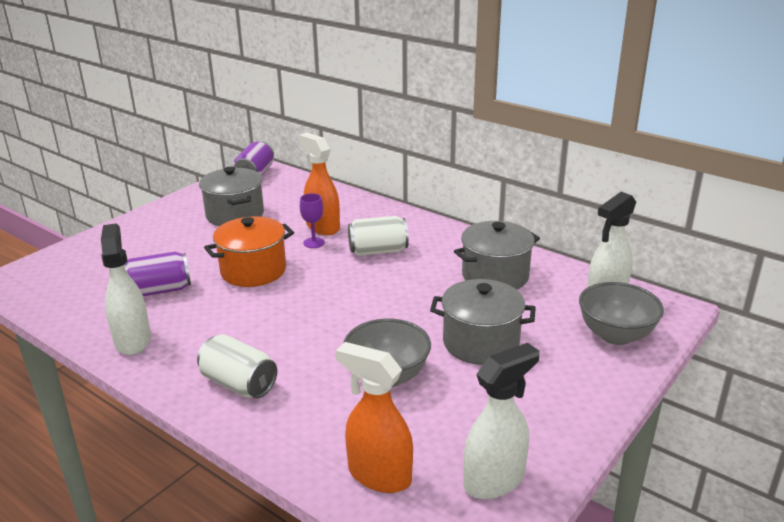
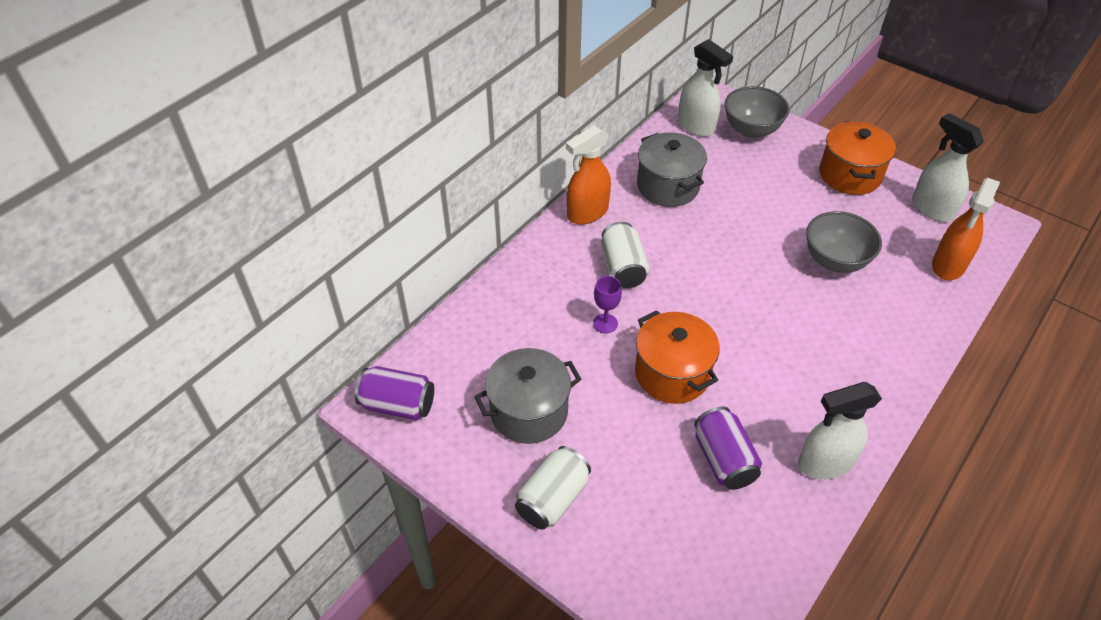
camera: 90 degrees left, 20 degrees up
white can [197,334,277,398] -> white can moved to [515,446,591,530]
orange spray bottle [298,133,340,235] -> orange spray bottle moved to [566,126,611,225]
grey pot [430,279,536,365] -> none
none -> orange pot [820,121,896,195]

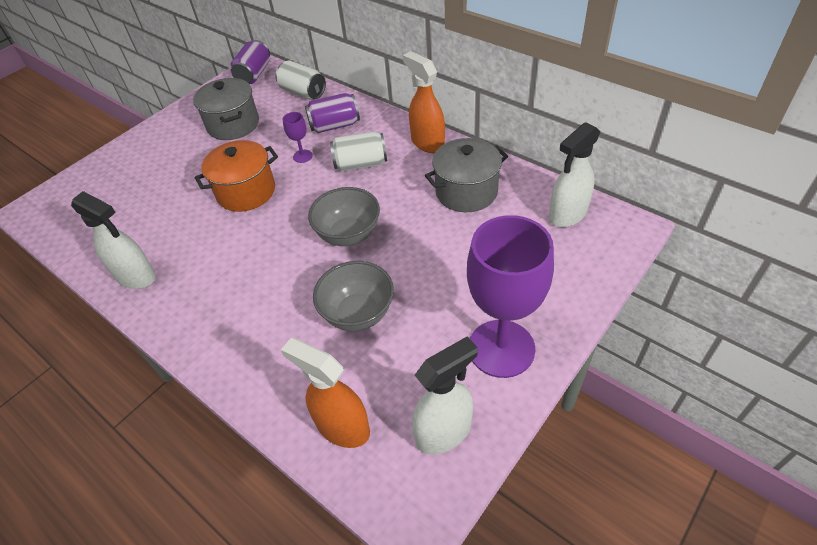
camera: 95 degrees right, 0 degrees up
white can [515,446,591,530] -> white can moved to [275,60,326,100]
purple can [694,407,762,490] -> purple can moved to [305,93,360,133]
grey bowl [725,86,790,138] -> grey bowl moved to [308,187,380,246]
white spray bottle [798,382,882,480] -> white spray bottle turned 135 degrees clockwise [71,191,155,289]
orange pot [820,121,896,195] -> purple goblet [467,215,554,378]

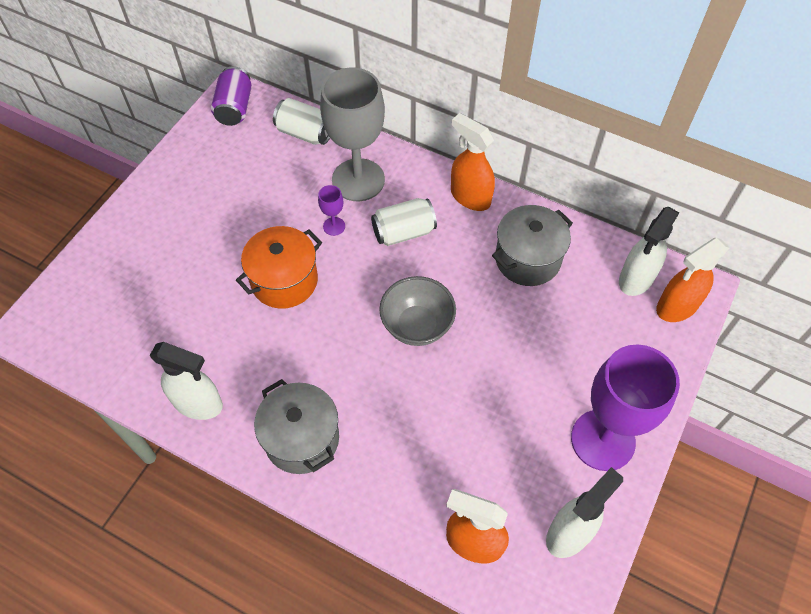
camera: 15 degrees left, 10 degrees up
grey pot [193,78,259,140] -> grey pot moved to [254,379,339,474]
purple can [305,93,360,133] -> grey goblet [320,67,385,201]
grey bowl [313,261,394,331] -> none
none -> orange spray bottle [656,238,730,322]

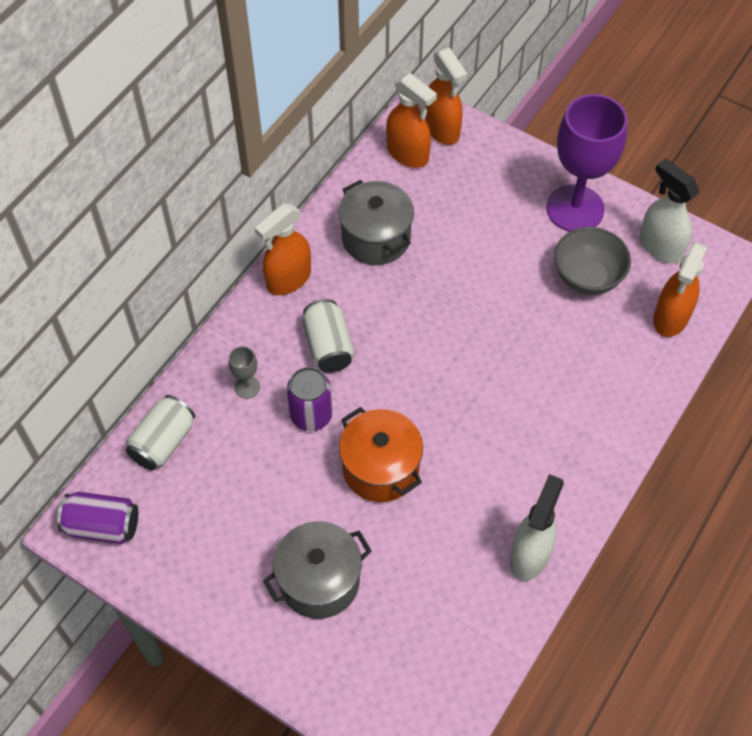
camera: 85 degrees left, 0 degrees up
grey pot [254,379,339,474] -> grey pot moved to [263,521,371,619]
purple goblet [318,185,345,236] -> purple can [286,367,333,431]
grey goblet [320,67,385,201] -> grey goblet [229,346,260,399], size x0.41
grey bowl [379,276,456,346] -> grey bowl moved to [554,227,631,295]
white spray bottle [619,207,679,296] -> orange spray bottle [386,73,437,168]

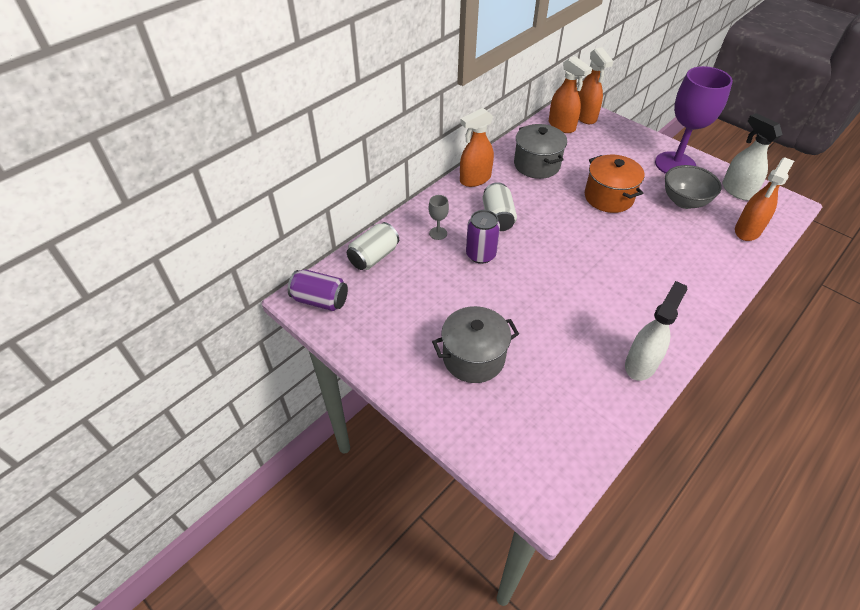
camera: 10 degrees right, 10 degrees down
orange pot [339,407,423,502] -> orange pot moved to [585,155,644,213]

